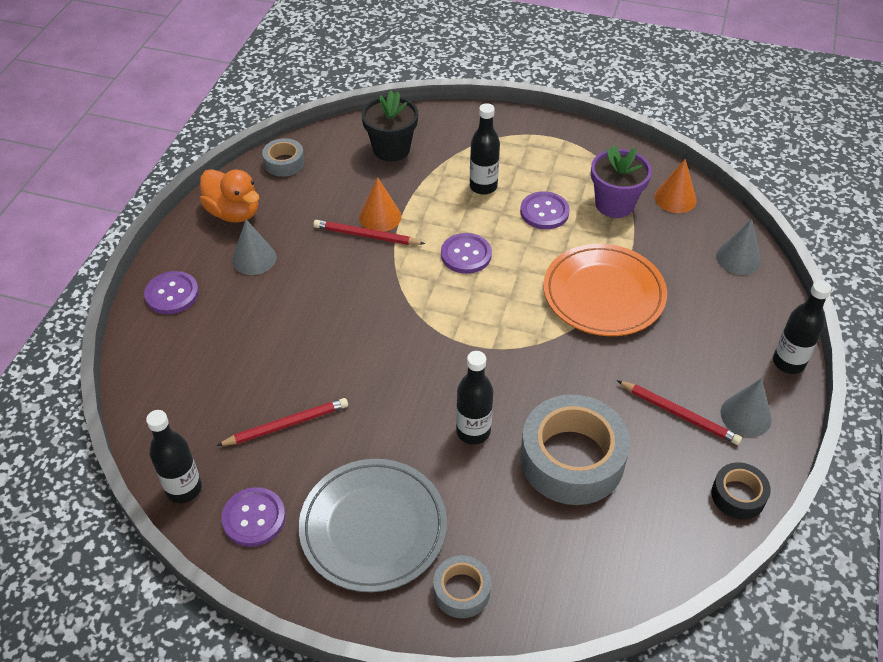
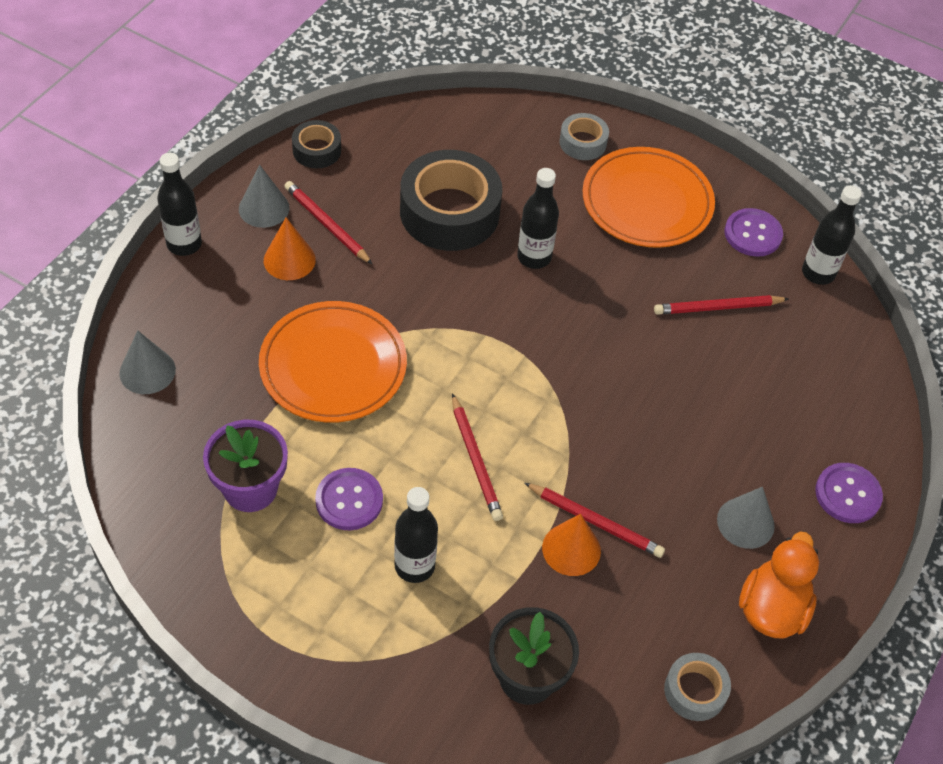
camera: 170 degrees left, 5 degrees up
orange duck [200,169,259,223] -> orange duck turned 60 degrees clockwise [739,532,819,638]
grey plate [299,459,447,592] -> orange plate [582,147,715,248]
purple button [441,233,492,274] -> red pencil [452,393,503,521]
grey tape [520,394,630,505] -> black tape [400,150,502,251]
orange cone [654,159,696,213] -> orange cone moved to [264,217,316,280]

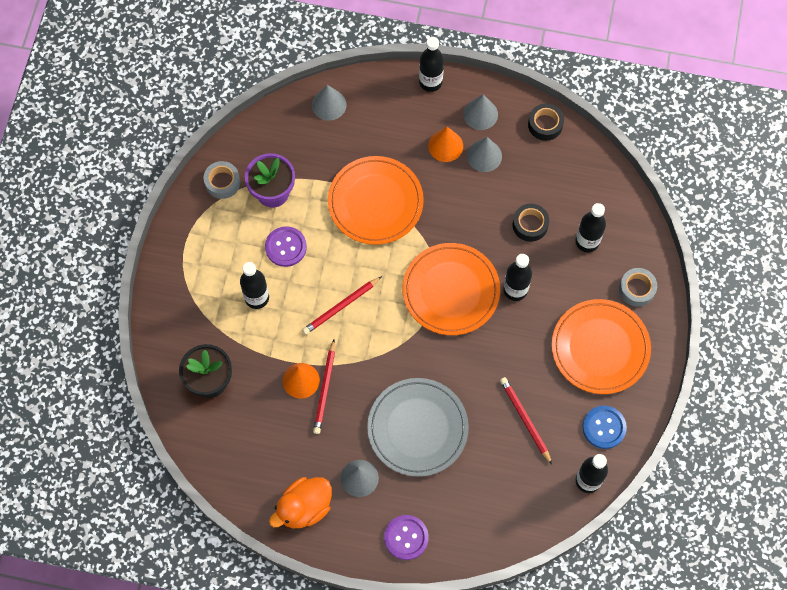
camera: 75 degrees right, 15 degrees up
red pencil [284,181,373,265] -> grey cone [467,137,502,172]
black tape [400,150,502,251] -> black tape [513,204,549,242], size x0.50
grey tape [664,653,731,721] -> grey tape moved to [204,161,240,199]
purple button [725,208,783,257] -> blue button [583,406,627,449]
orange duck [739,532,819,638] -> orange duck turned 135 degrees clockwise [269,477,332,528]
none -> grey plate [367,378,469,477]
none -> orange plate [403,243,500,335]
none -> black bottle [575,203,606,252]

